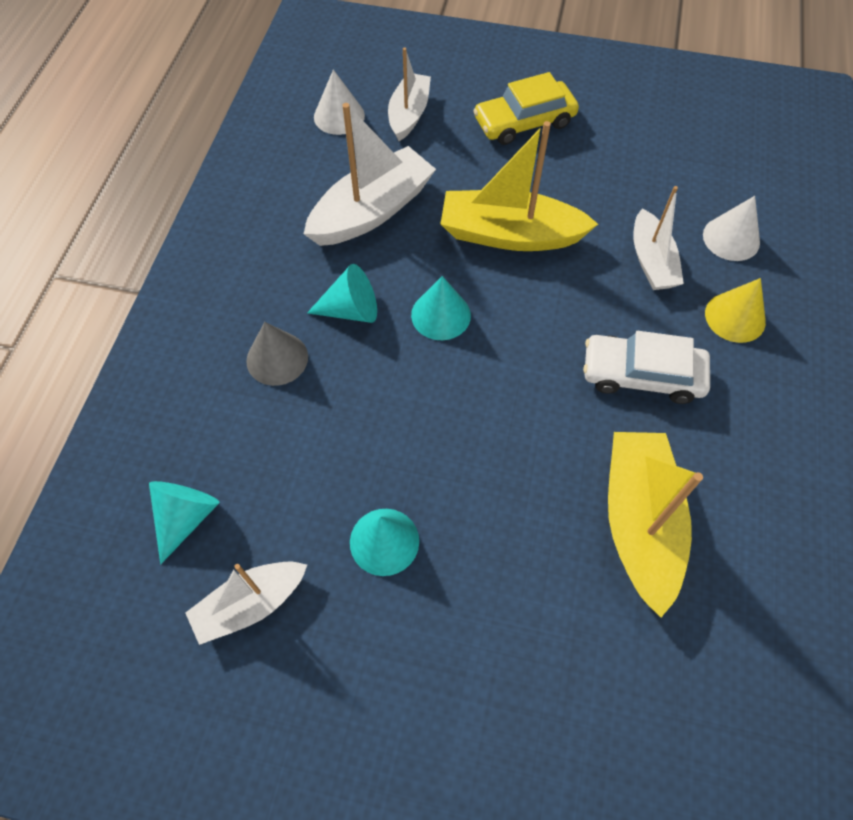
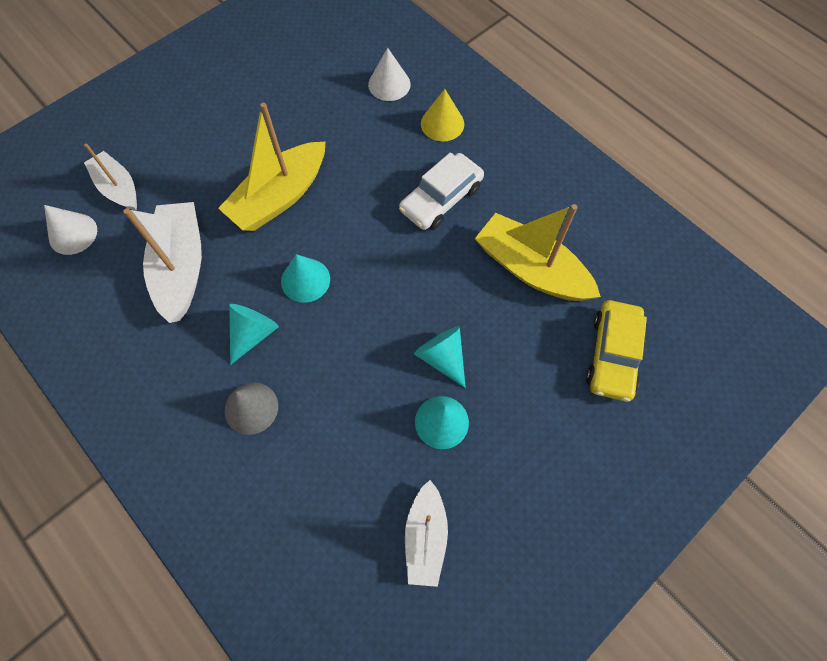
camera: 55 degrees left, 5 degrees up
turquoise cone [149,481,219,564] -> turquoise cone moved to [414,326,466,388]
yellow car [473,72,579,145] -> yellow car moved to [586,300,647,402]
white boat [633,186,684,290] -> none

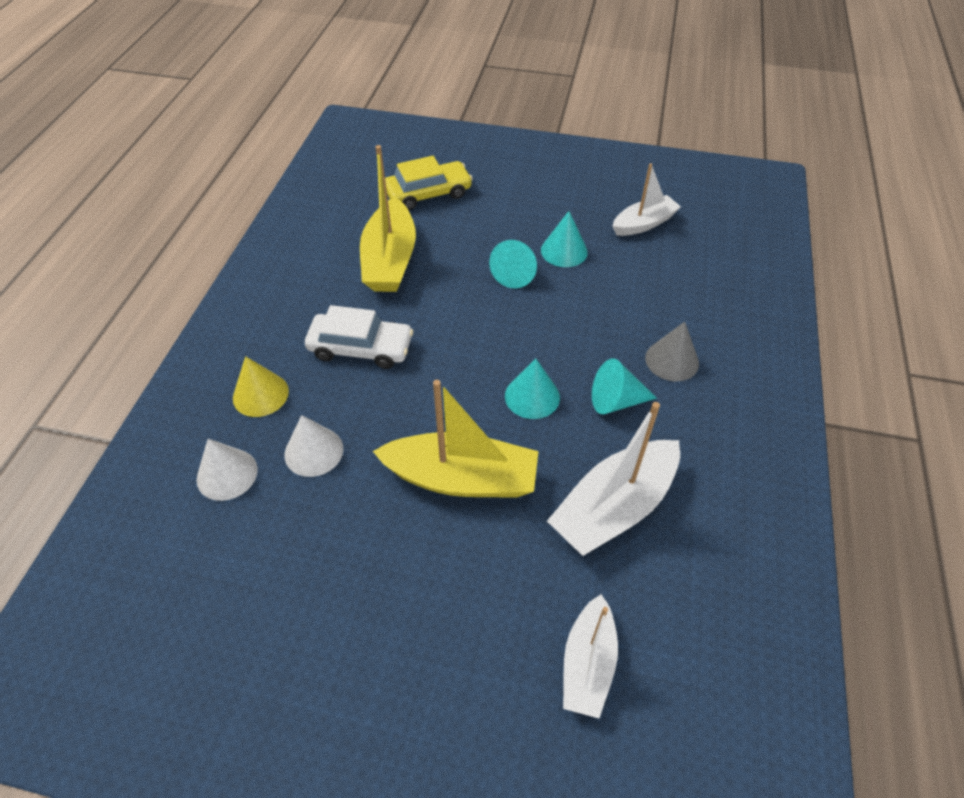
camera: 125 degrees left, 15 degrees down
white cone [44,205,97,255] -> white cone moved to [285,415,343,477]

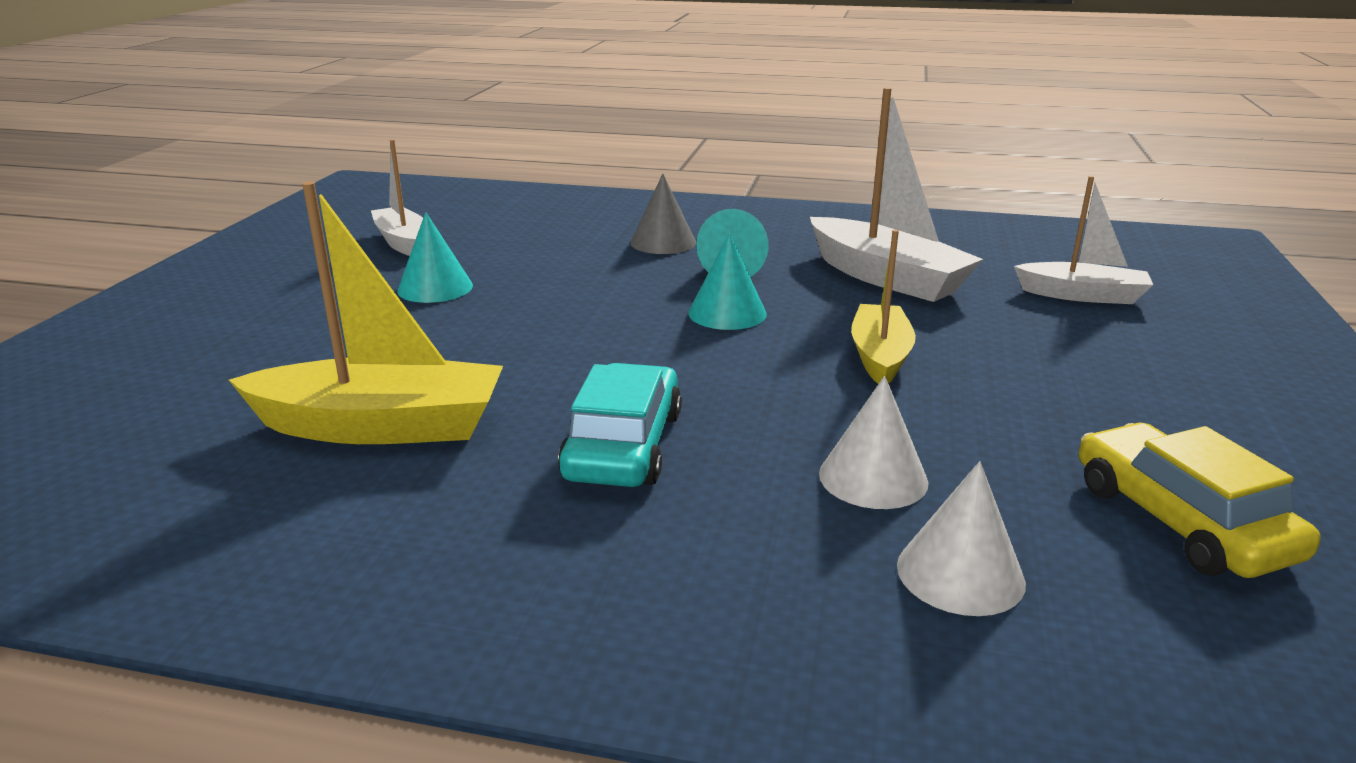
camera: 90 degrees left, 25 degrees down
yellow cone [233,356,289,417] -> none
white car [305,305,413,369] -> turquoise car [558,363,682,487]
yellow boat [373,380,538,498] -> yellow boat [851,230,916,384], size x0.63
yellow car [385,156,473,210] -> yellow car moved to [1079,423,1321,578]
turquoise cone [489,240,537,288] -> none

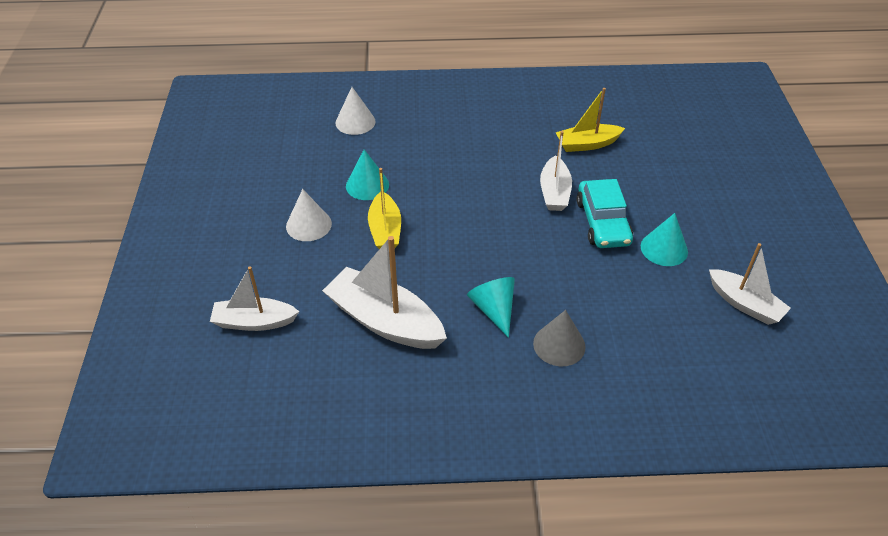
camera: 165 degrees right, 20 degrees up
yellow boat [229,182,503,444] -> yellow boat [555,88,625,152], size x0.63
turquoise car [558,363,682,487] -> turquoise car moved to [577,179,633,248]
turquoise cone [688,234,767,330] -> turquoise cone moved to [346,149,389,200]
white cone [819,376,928,509] -> white cone moved to [286,189,332,241]
yellow car [1079,423,1321,578] -> none
none -> white boat [540,131,572,211]

